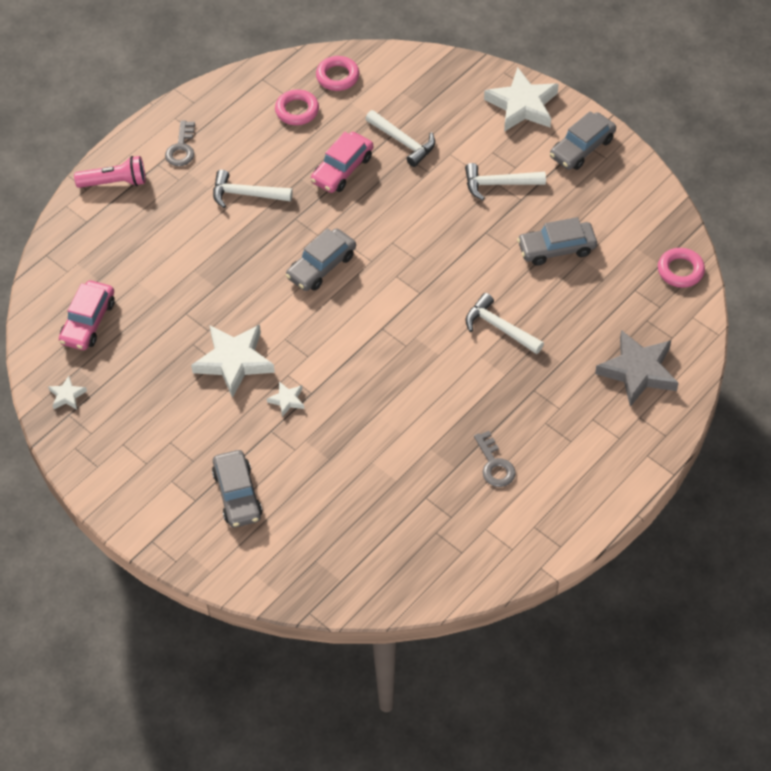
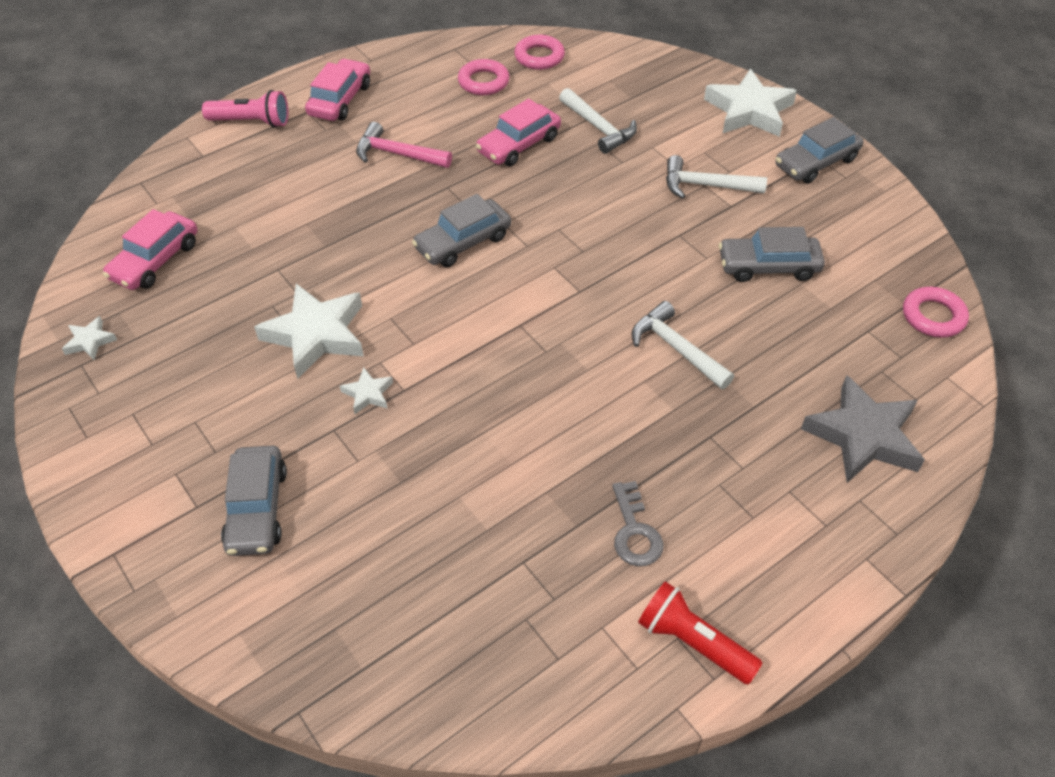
camera: 10 degrees right, 5 degrees down
grey key [165,120,195,166] -> pink car [305,58,370,121]
white hammer [213,170,293,208] -> pink hammer [356,122,452,168]
none -> red flashlight [638,581,762,685]

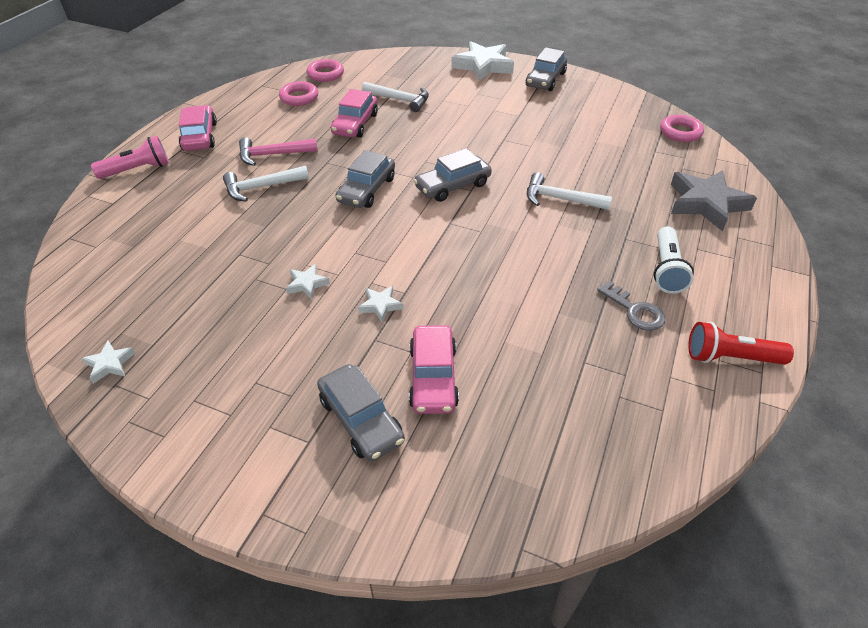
camera: 30 degrees left, 5 degrees down
pink car [103,209,197,290] -> pink car moved to [409,325,459,414]
white star [254,284,364,379] -> white star [286,264,330,299], size x0.46
white hammer [666,155,767,199] -> white hammer moved to [223,166,309,201]
grey car [719,227,825,282] -> grey car moved to [414,148,492,202]
none -> white flashlight [654,227,694,294]

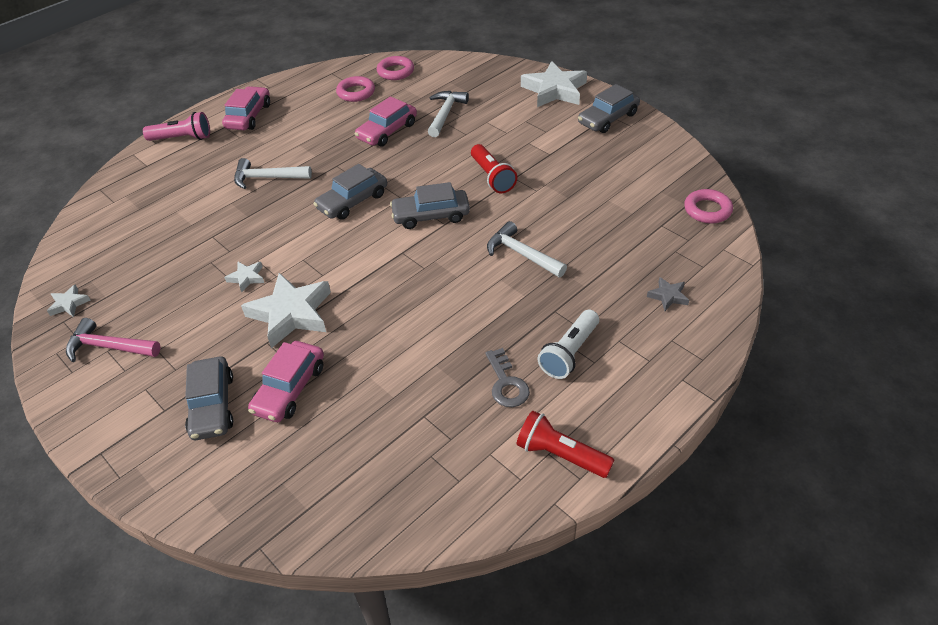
camera: 25 degrees right, 0 degrees up
pink hammer [239,137,318,166] -> pink hammer moved to [66,318,161,362]
white star [358,286,403,322] -> white star [241,273,331,348], size x2.16
white hammer [362,82,429,112] -> white hammer turned 120 degrees counterclockwise [428,91,469,137]
grey star [671,170,757,231] -> grey star [647,277,689,311], size x0.46
none -> red flashlight [471,144,517,193]

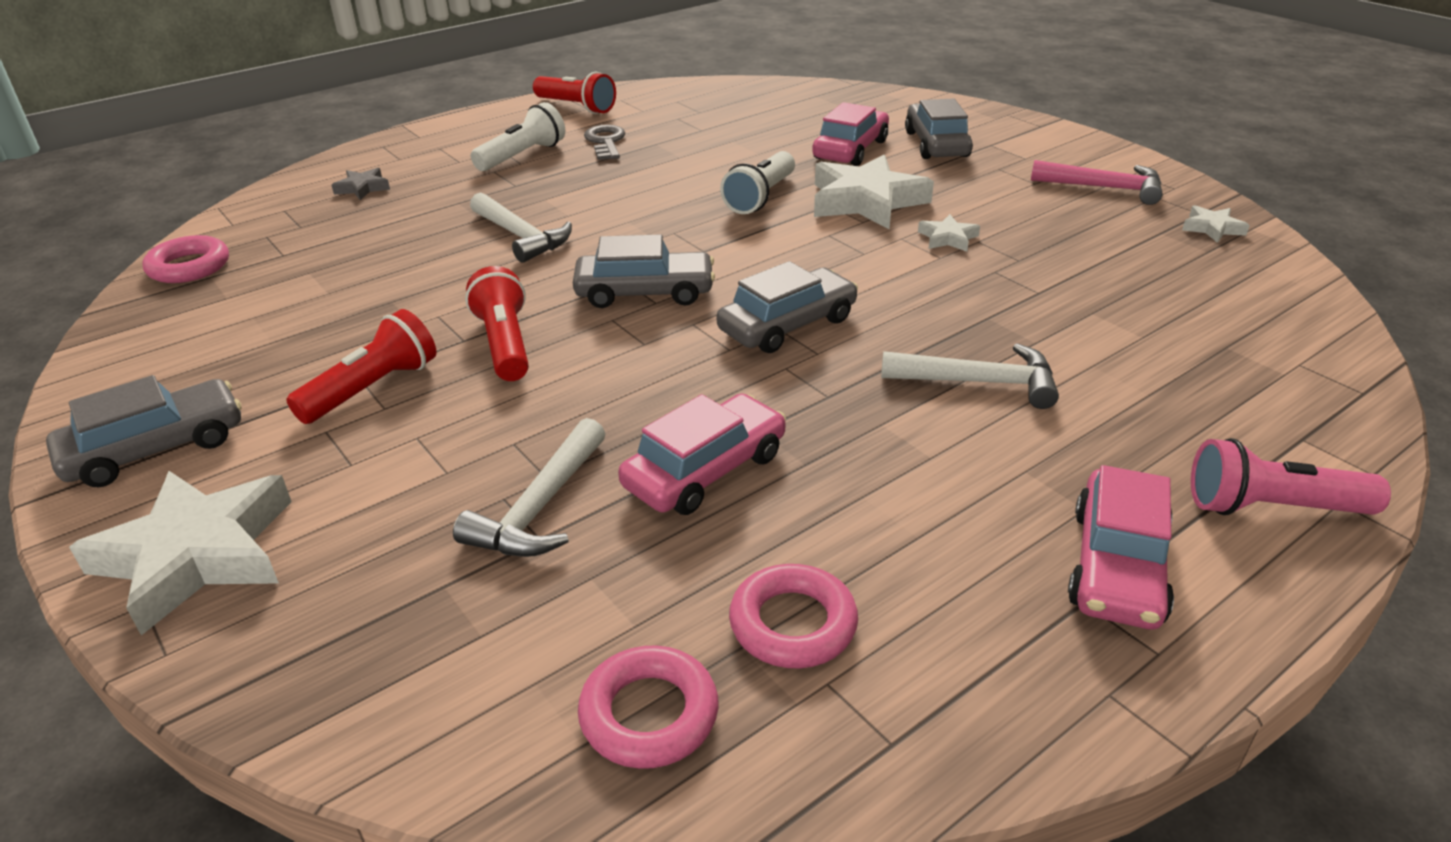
camera: 175 degrees left, 10 degrees down
none -> red flashlight [286,309,436,424]
none -> white flashlight [720,151,795,214]

